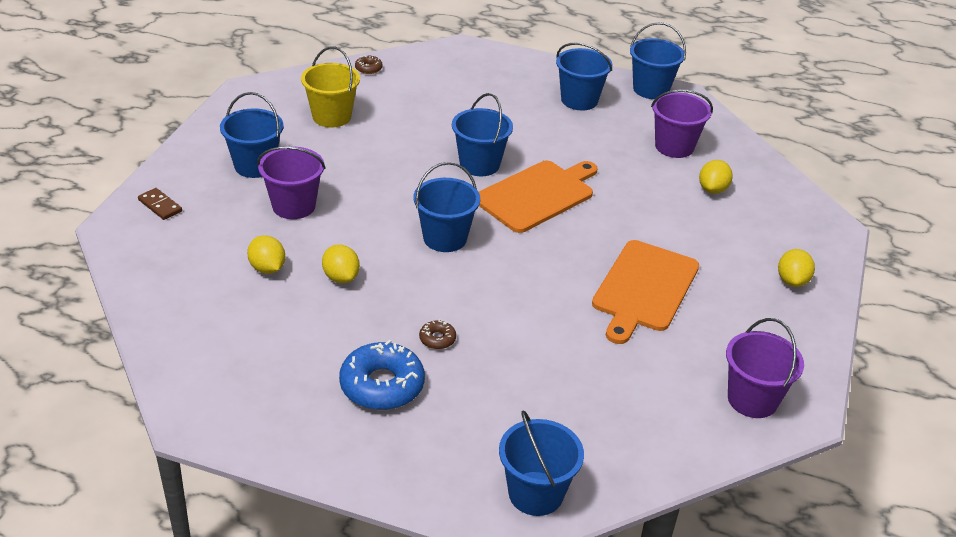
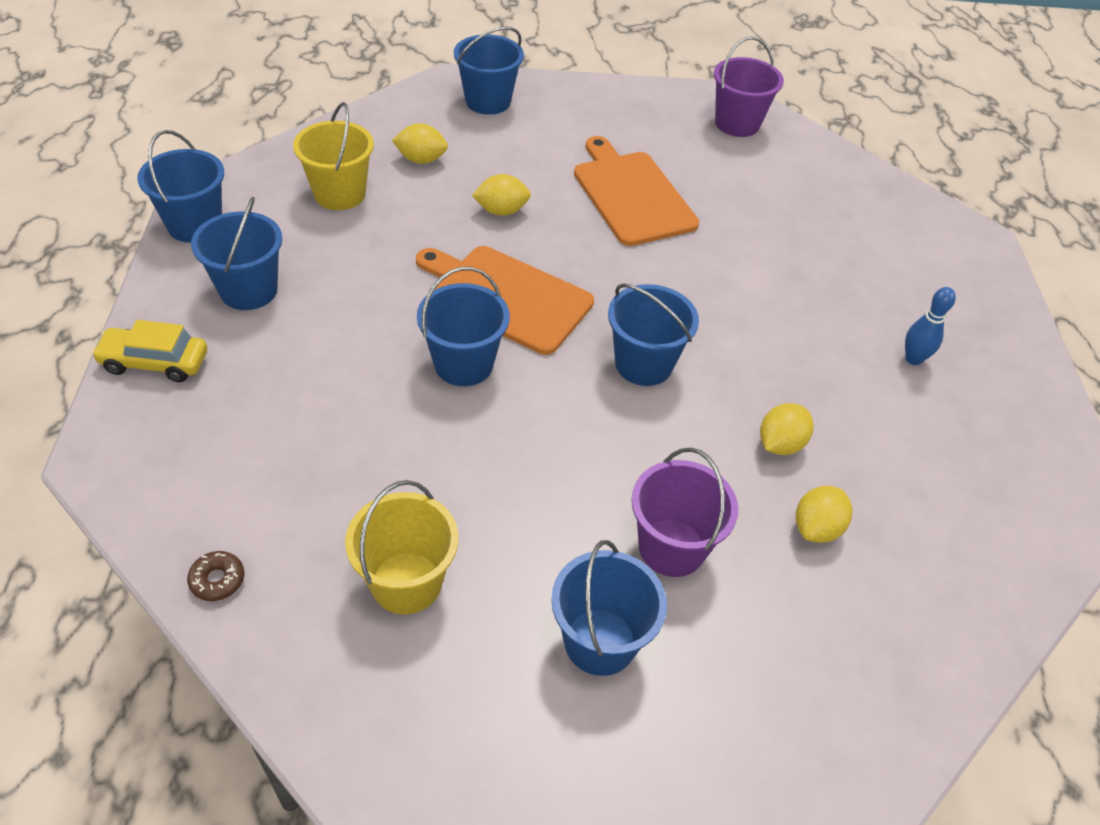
camera: 110 degrees left, 10 degrees up
brown domino [138,188,182,220] -> none
blue donut [339,340,425,410] -> blue bowling pin [905,287,956,365]
brown donut [419,319,456,349] -> none
blue bucket [499,410,584,516] -> blue bucket moved to [454,27,524,115]
orange cutting board [592,240,699,344] -> orange cutting board turned 120 degrees counterclockwise [574,136,699,246]
purple bucket [651,90,713,158] -> yellow bucket [293,102,374,210]
yellow lemon [778,249,815,287] -> yellow lemon moved to [472,174,531,216]
none -> yellow car [91,320,207,382]

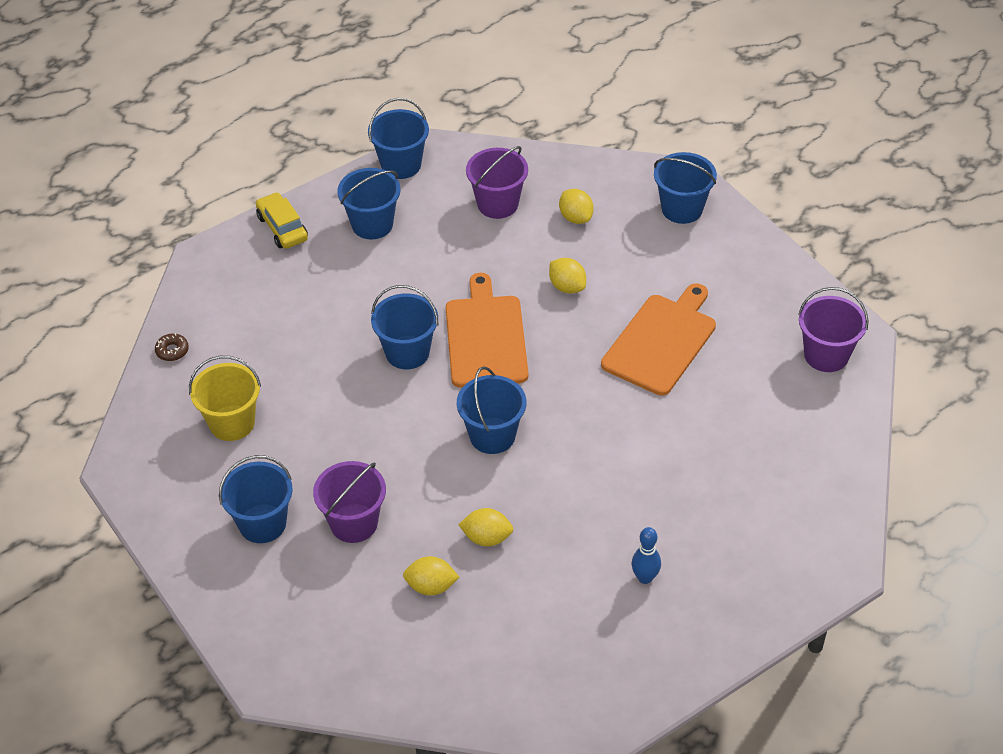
camera: 60 degrees right, 0 degrees up
yellow bucket [293,102,374,210] -> purple bucket [466,146,528,219]

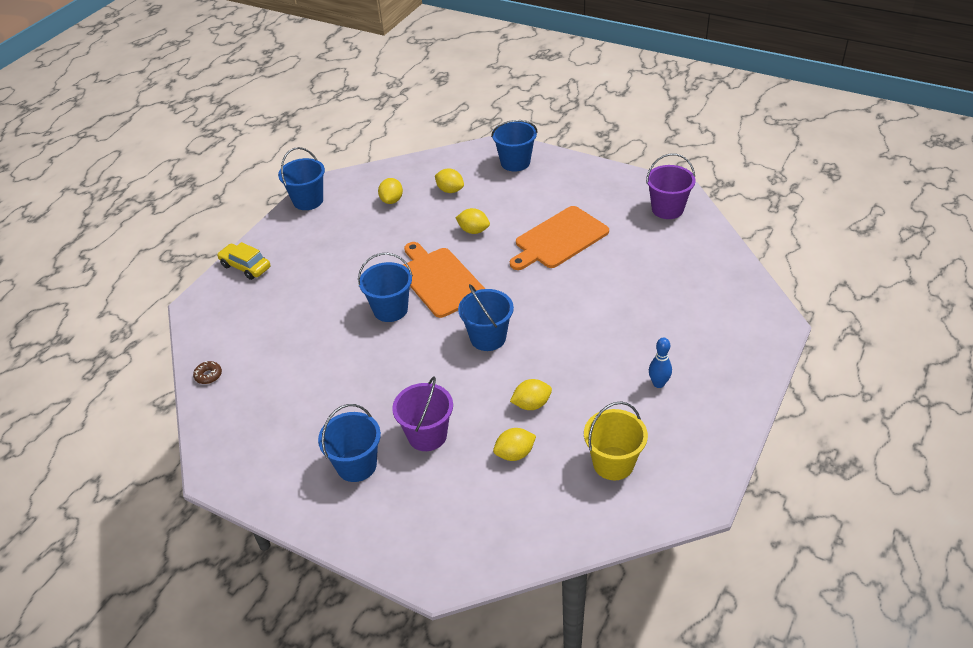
camera: 25 degrees left, 5 degrees down
yellow bucket [189,356,261,441] -> yellow bucket moved to [584,401,648,480]
blue bucket [337,168,400,239] -> none
purple bucket [466,146,528,219] -> yellow lemon [378,178,403,204]
orange cutting board [601,283,716,396] -> orange cutting board turned 135 degrees counterclockwise [510,206,609,270]

